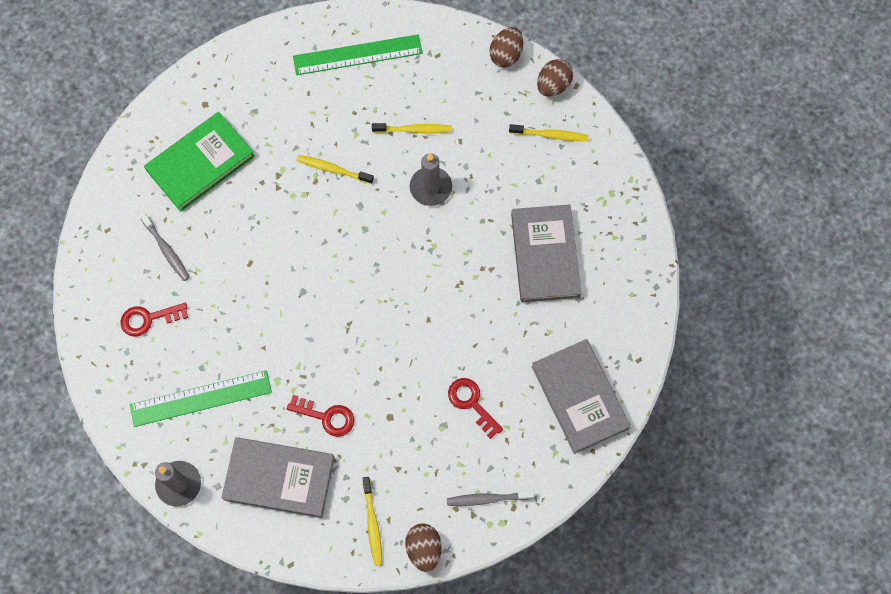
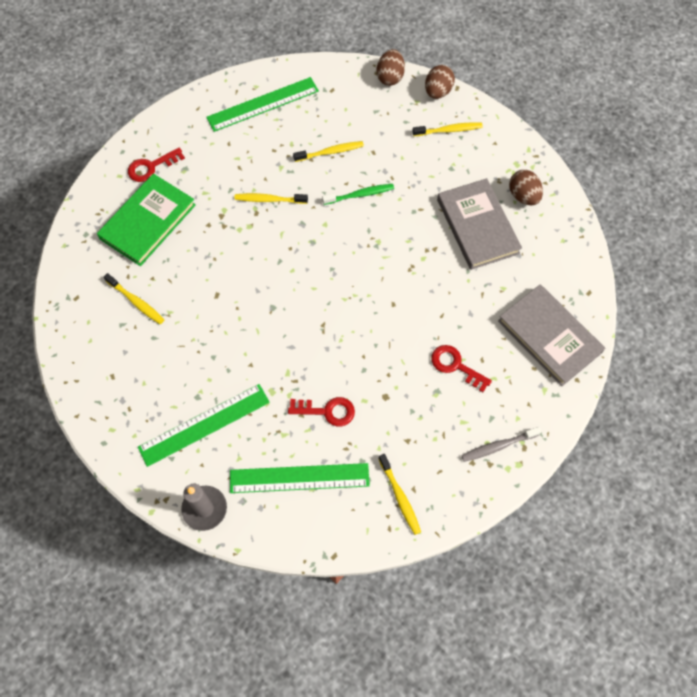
camera: 15 degrees left, 5 degrees down
red key [120,303,188,336] -> red key moved to [128,148,185,182]
grey toothbrush [140,213,190,281] -> yellow toothbrush [104,273,164,324]
grey book [221,437,335,518] -> green ruler [230,463,370,493]
brown egg [405,523,442,572] -> brown egg moved to [509,170,543,205]
grey candle [410,153,452,206] -> green toothbrush [322,184,394,205]

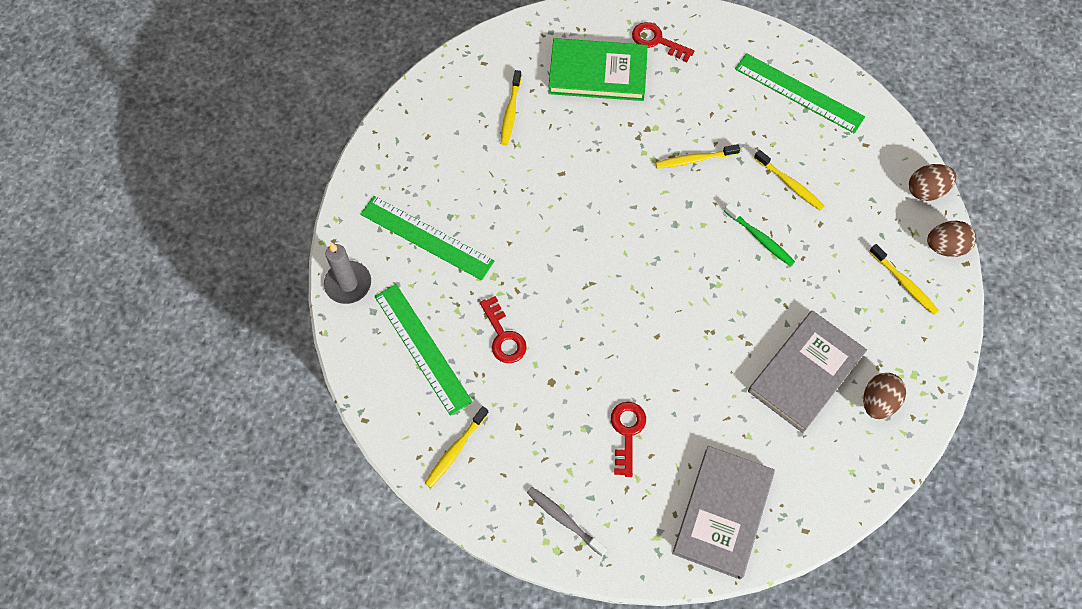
camera: 60 degrees right, 0 degrees up
yellow toothbrush [234,193,308,204] -> yellow toothbrush turned 75 degrees counterclockwise [655,144,740,169]

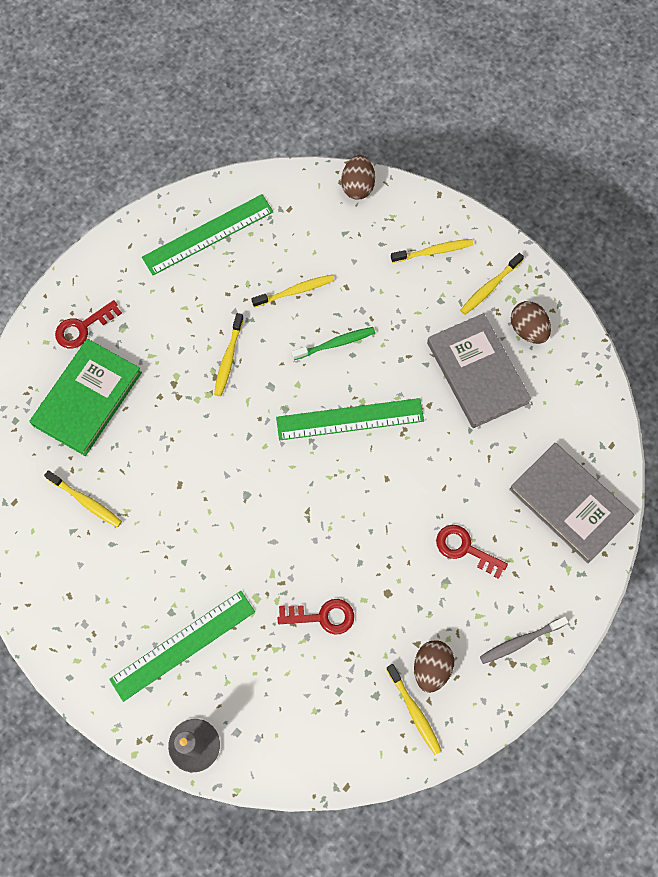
camera: 65 degrees left, 5 degrees up
green ruler [375,284,473,416] -> green ruler moved to [276,398,424,440]
brown egg [927,221,976,257] -> brown egg moved to [414,640,454,693]
none -> yellow toothbrush [460,253,524,315]

